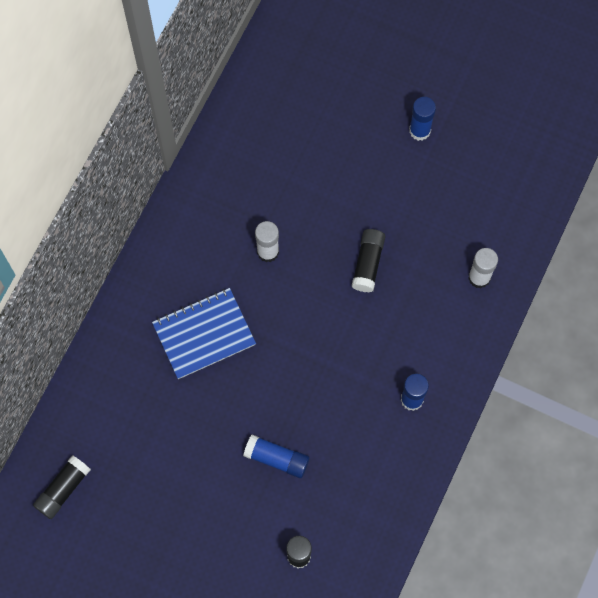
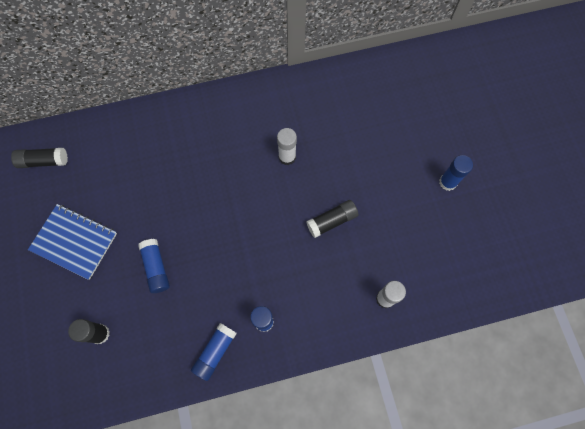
camera: 50 degrees right, 0 degrees up
blue notebook [152,288,256,379] -> blue notebook moved to [28,204,117,280]
none -> blue glue stick [191,323,237,381]

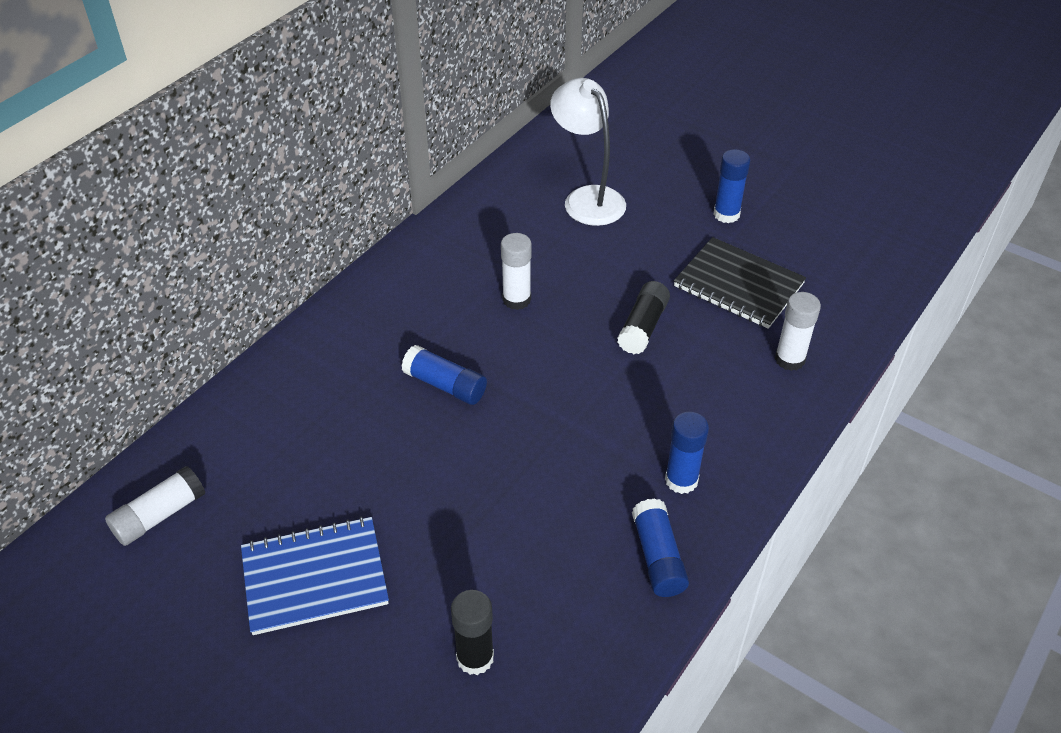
camera: 40 degrees left, 25 degrees down
black glue stick [11,148,68,168] -> white glue stick [105,466,205,546]
blue glue stick [138,239,170,293] -> blue glue stick moved to [401,345,487,405]
none -> white lamp [550,78,626,226]
none -> black notebook [674,237,806,329]

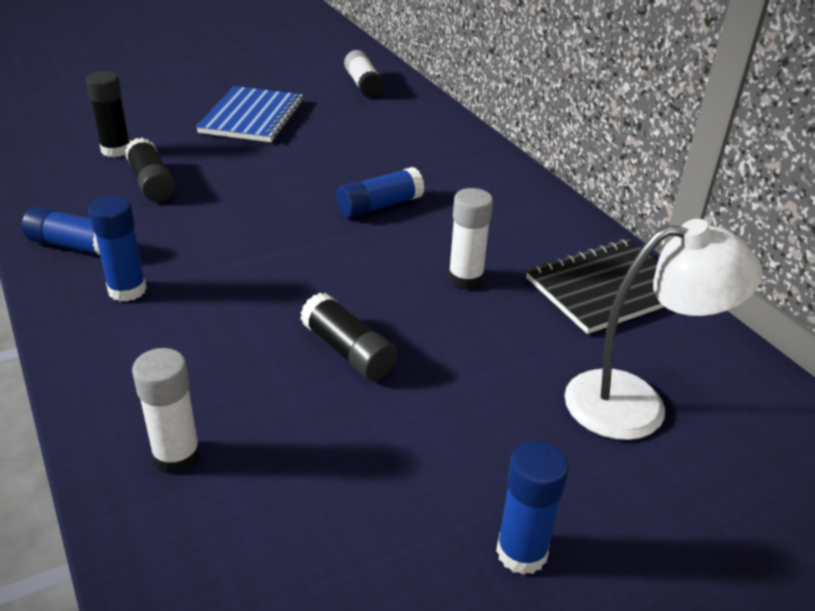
camera: 115 degrees right, 10 degrees down
black notebook [674,237,806,329] -> black notebook moved to [526,239,665,334]
none -> black glue stick [125,138,175,202]

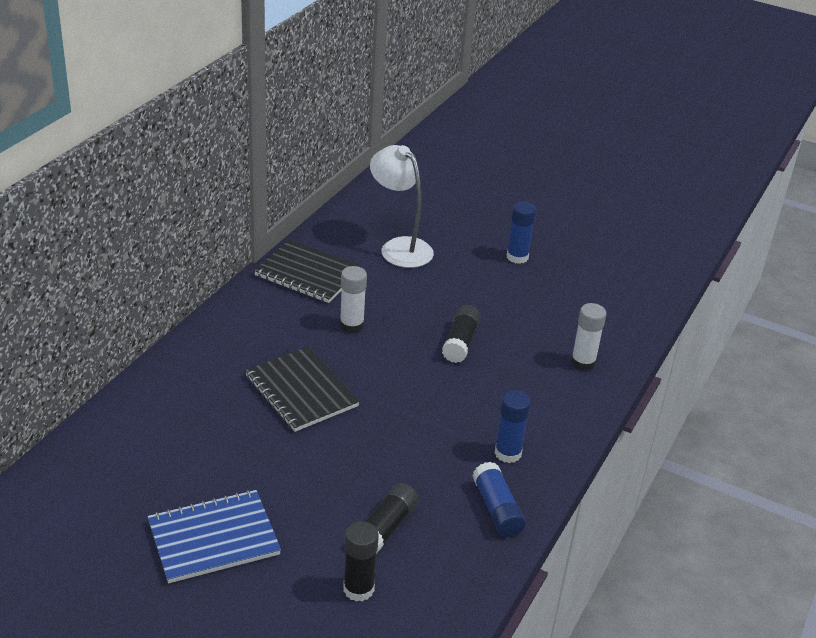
camera: 125 degrees left, 0 degrees up
blue glue stick [336,167,425,218] -> black notebook [245,347,360,432]
white glue stick [344,50,384,98] -> none

